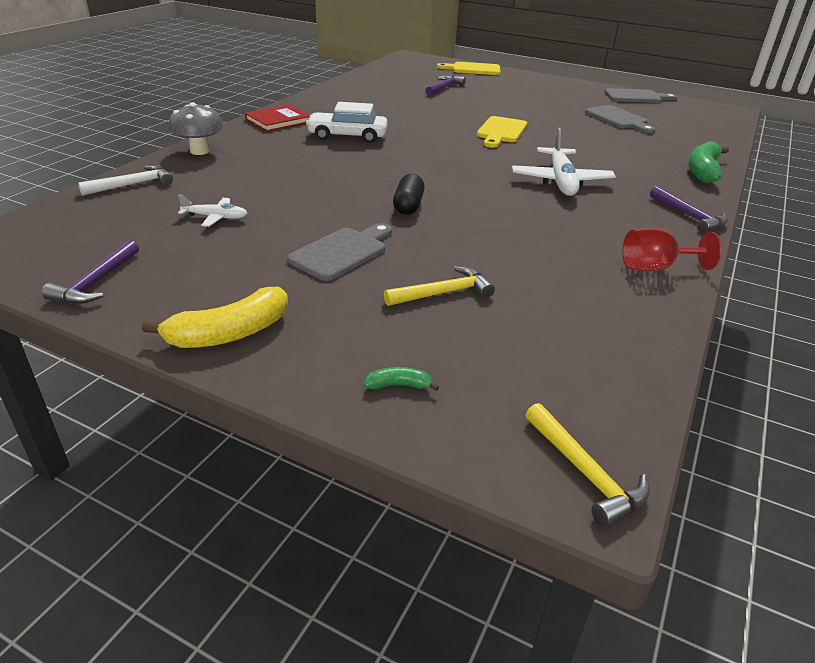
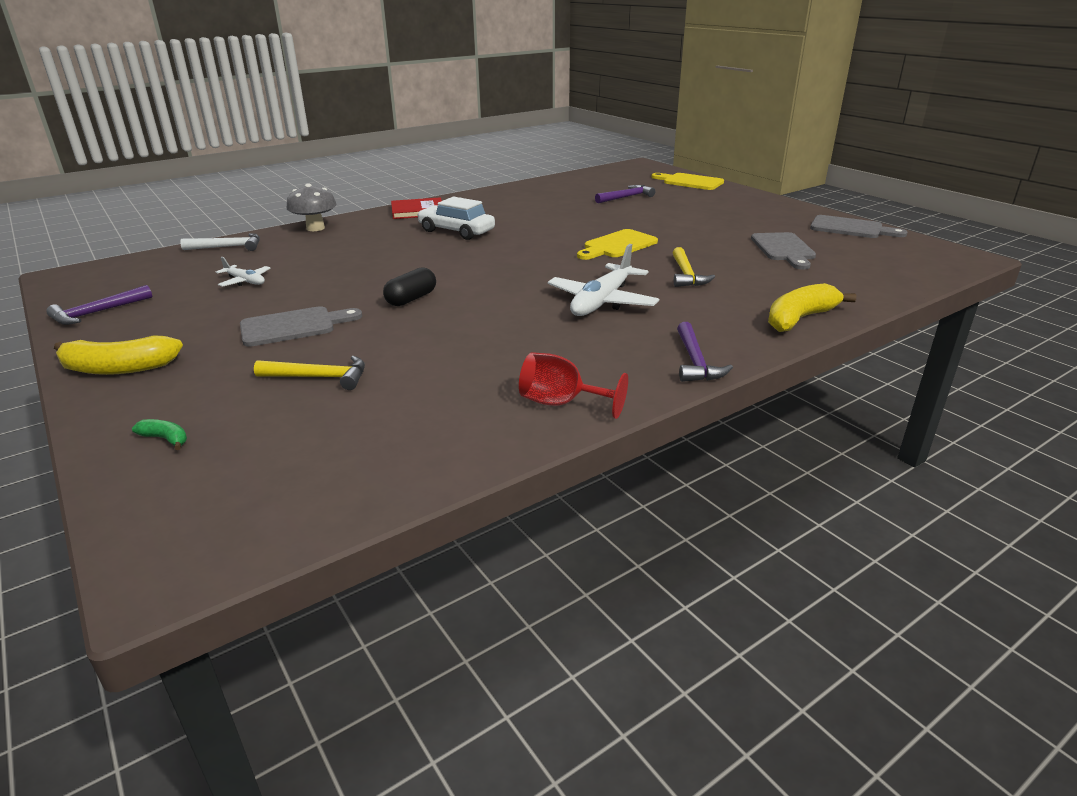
camera: 30 degrees right, 5 degrees down
yellow hammer [525,403,650,527] -> yellow hammer moved to [673,247,715,287]
green banana [688,141,729,183] -> yellow banana [768,283,856,332]

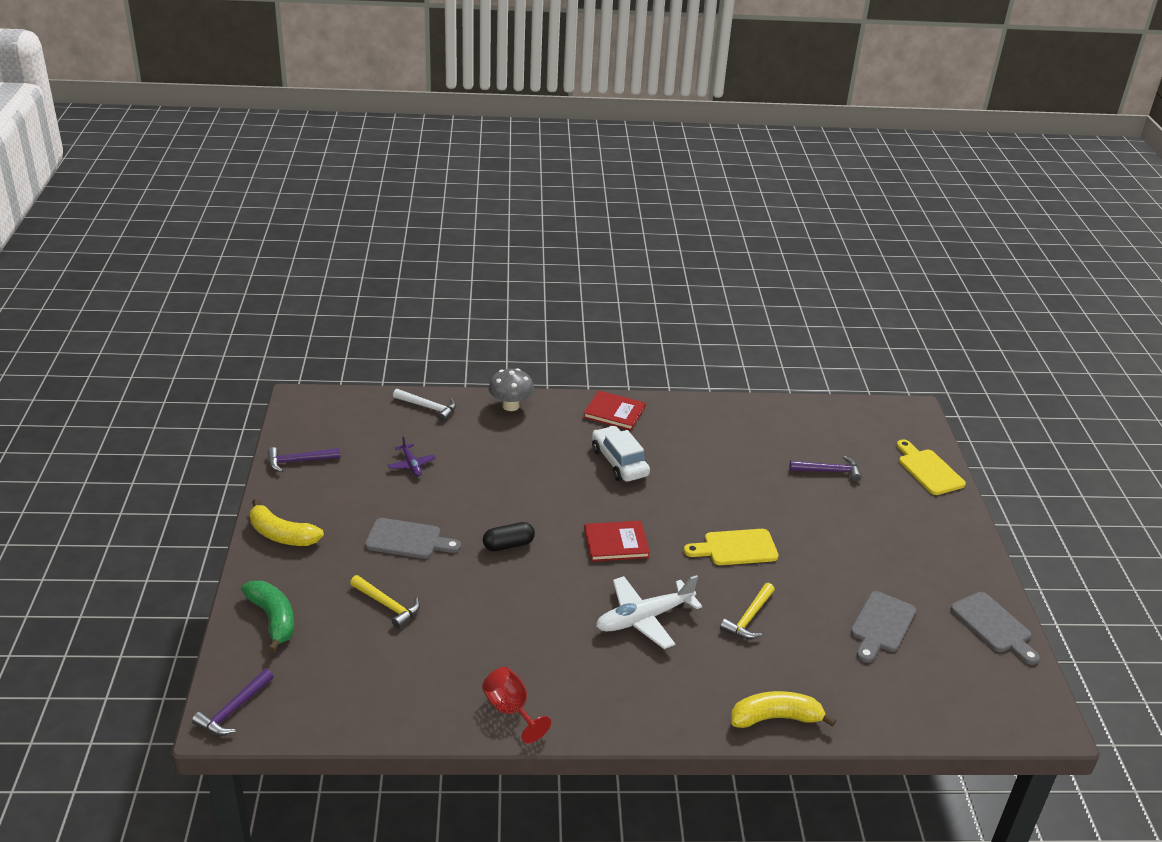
camera: 30 degrees right, 5 degrees up
green banana [132,419,187,450] -> green banana [241,581,294,653], size x2.14
white plane [216,257,270,287] -> purple plane [388,436,436,476]
purple hammer [677,322,733,382] -> purple hammer moved to [192,669,274,736]
none -> red book [584,521,650,562]

